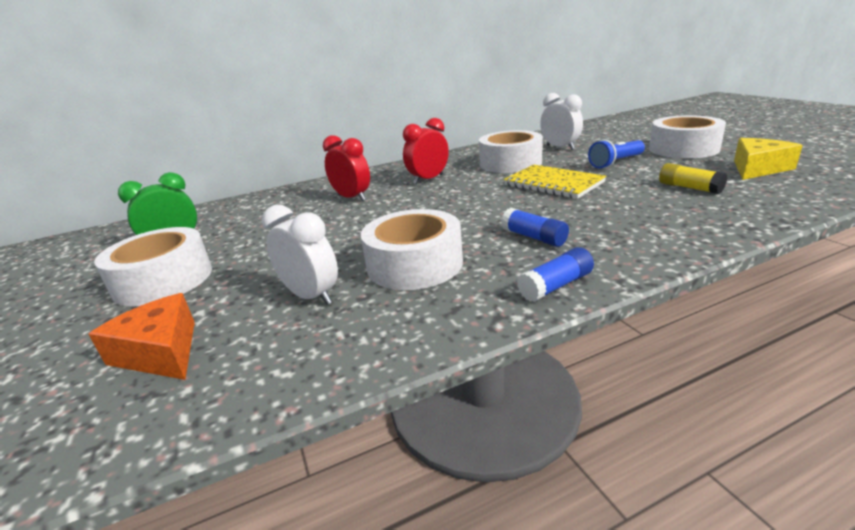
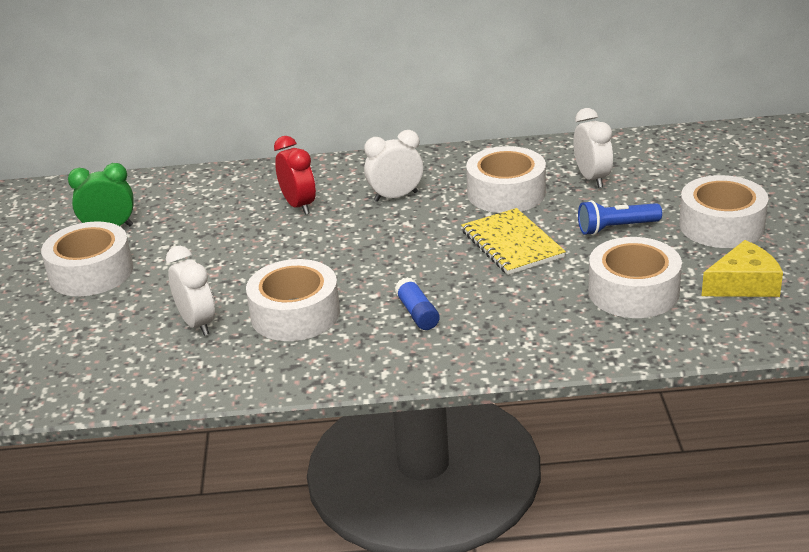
camera: 20 degrees right, 5 degrees up
orange cheese [89,293,195,380] -> none
red clock [403,118,449,184] -> white clock [364,130,423,202]
blue glue stick [517,247,594,302] -> none
yellow glue stick [659,163,727,194] -> white tape [588,237,682,318]

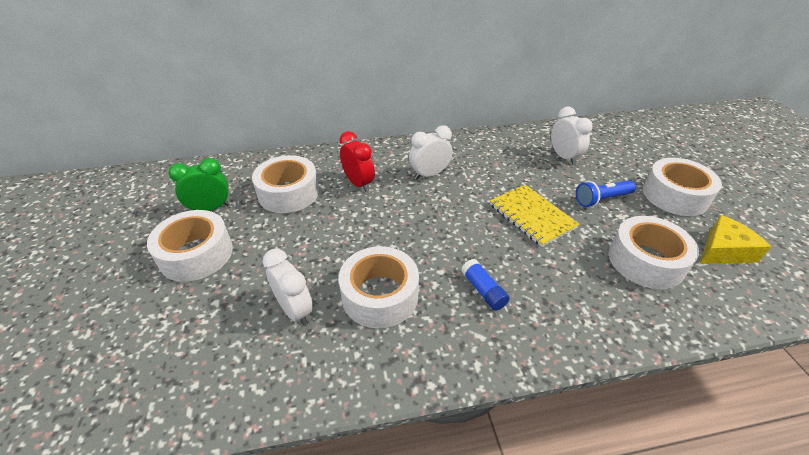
camera: 10 degrees left, 10 degrees up
white tape [466,146,546,213] -> white tape moved to [252,155,319,213]

